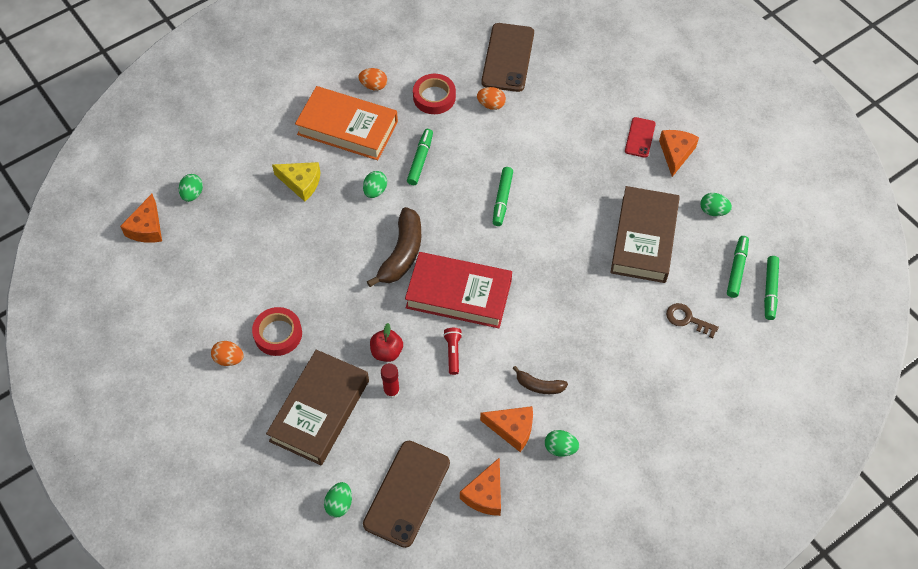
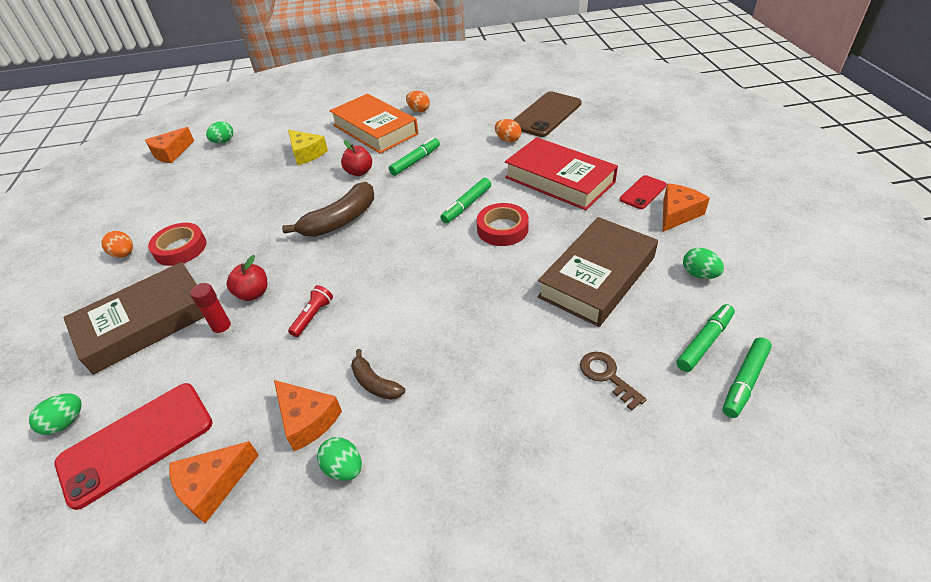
camera: 30 degrees right, 15 degrees down
green egg [363,171,387,198] -> red apple [341,140,372,176]
brown phone [363,441,450,548] -> red phone [55,383,213,510]
red book [405,252,512,328] -> red book moved to [505,137,618,210]
red tape [413,74,456,114] -> red tape moved to [477,203,529,246]

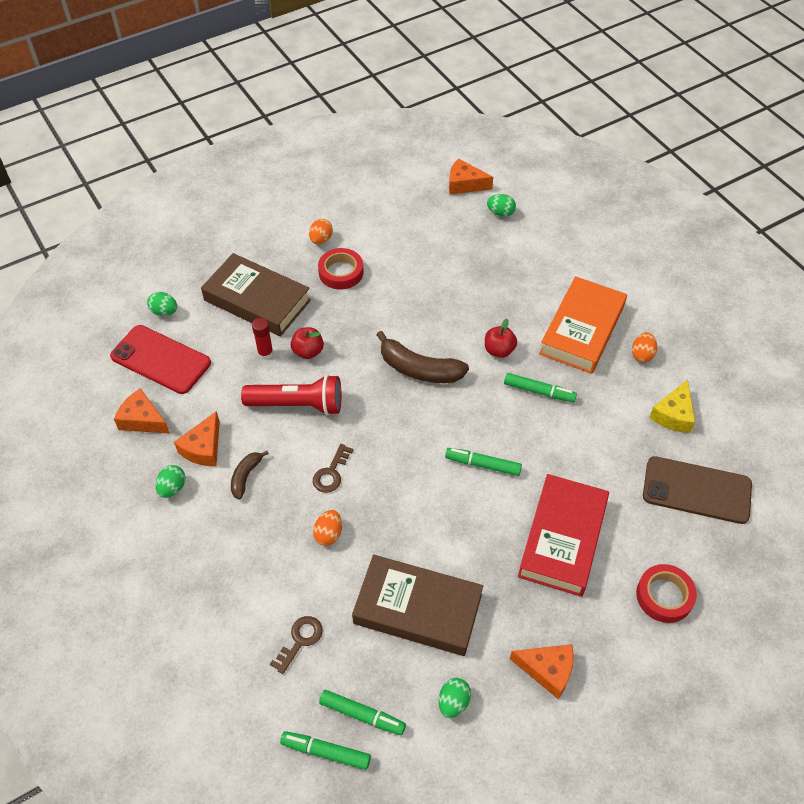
camera: 65 degrees right, 10 degrees up
yellow cheese [288,130,328,165] -> yellow cheese moved to [649,380,695,433]
red flashlight [288,285,333,337] -> red flashlight [241,374,341,415], size x2.07
red tape [477,203,529,246] -> red tape moved to [636,564,697,623]
orange egg [495,119,522,143] -> orange egg moved to [313,510,342,546]
red phone [619,175,667,209] -> none
none -> brown key [313,444,354,493]

